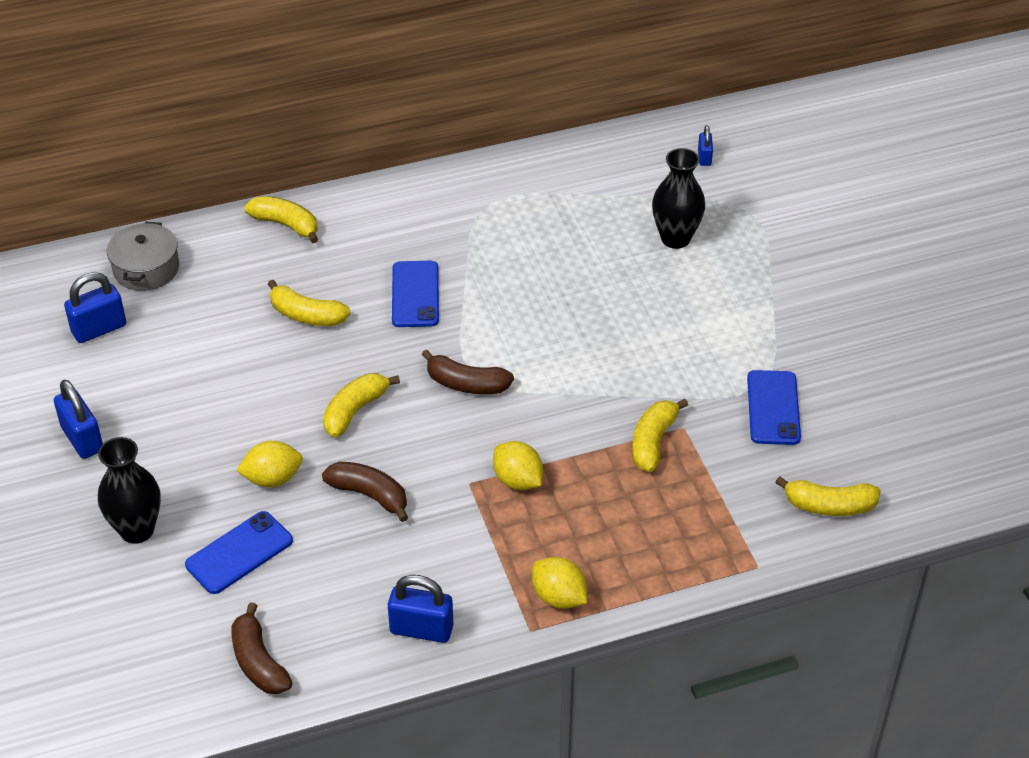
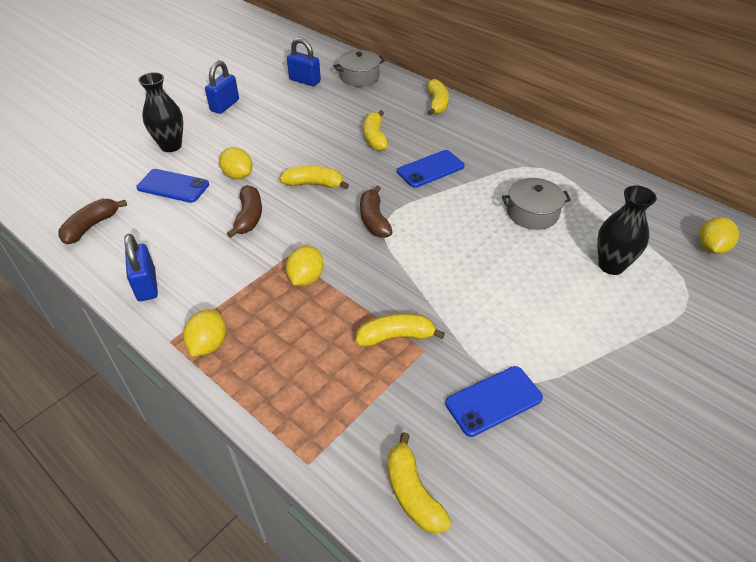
camera: 60 degrees right, 0 degrees up
blue padlock [698,125,713,166] -> yellow lemon [699,217,739,254]
none -> grey pot [502,178,571,230]

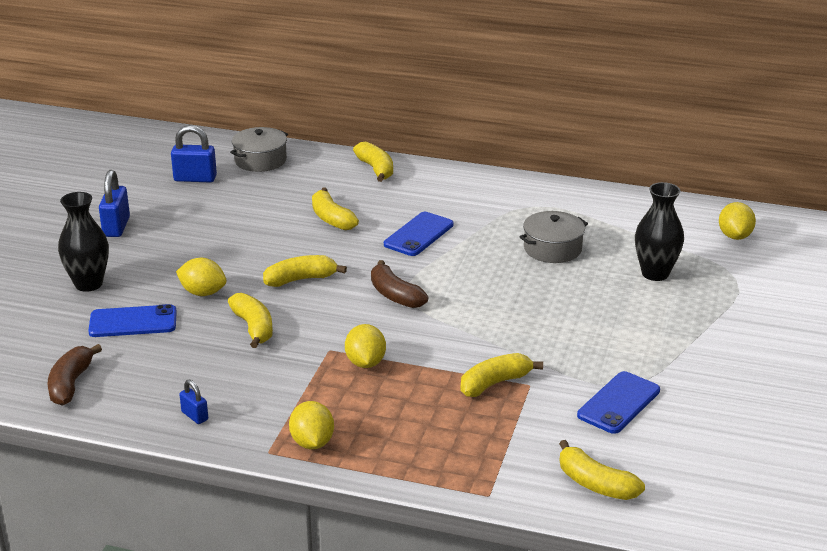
camera: 25 degrees left, 15 degrees down
blue padlock [124,234,158,301] -> blue padlock [179,380,208,424], size x0.56
brown banana [227,185,262,238] -> yellow banana [228,293,273,348]

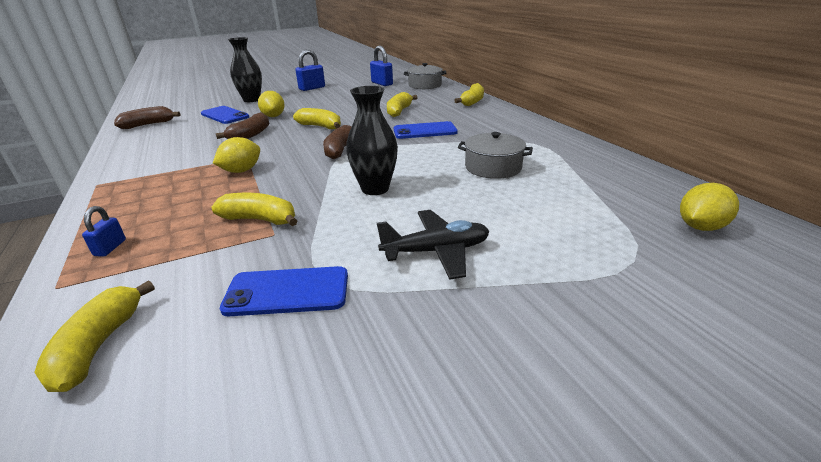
camera: 50 degrees right, 0 degrees up
blue padlock [179,380,208,424] -> blue padlock moved to [82,206,126,257]
yellow banana [228,293,273,348] -> brown banana [216,112,270,139]
yellow lemon [289,401,334,449] -> none
black vase [635,182,684,281] -> black vase moved to [346,86,398,195]
none -> black plane [377,210,490,280]

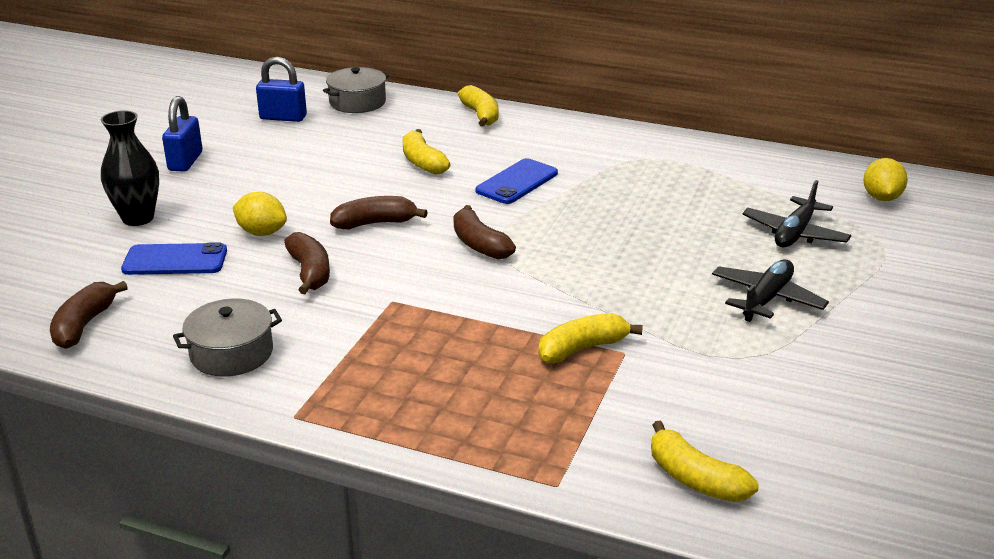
camera: 45 degrees left, 0 degrees up
blue padlock [82,206,126,257] -> none
yellow lemon [213,137,260,173] -> none
blue phone [220,266,348,316] -> none
yellow banana [293,108,341,129] -> brown banana [330,196,428,230]
black vase [346,86,398,195] -> none
grey pot [458,132,533,179] -> grey pot moved to [173,298,282,377]
none -> black plane [742,180,851,248]

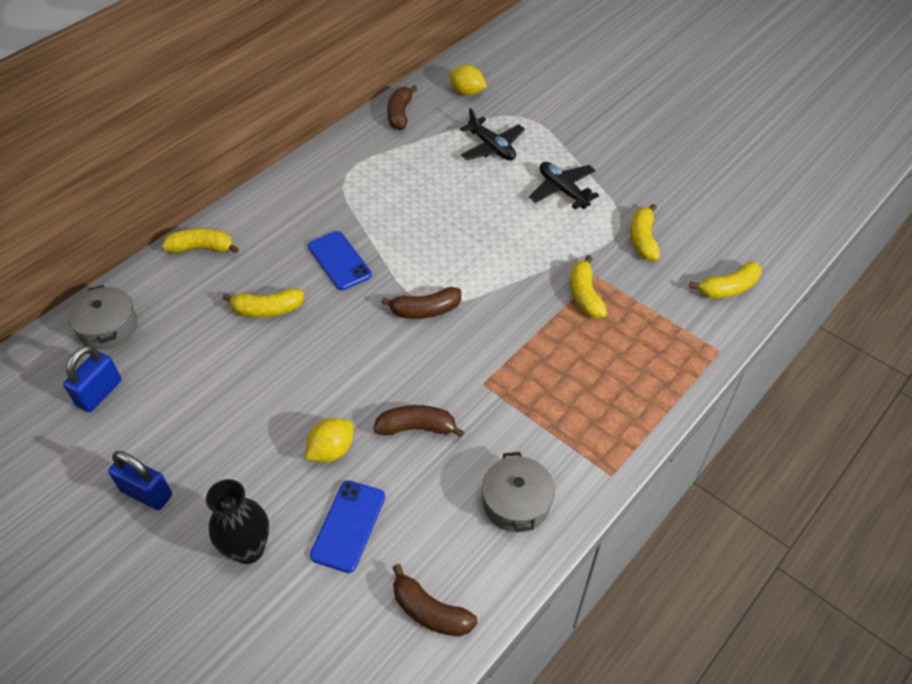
camera: 70 degrees left, 20 degrees up
brown banana [330,196,428,230] -> brown banana moved to [387,85,417,130]
none -> yellow banana [630,204,660,261]

